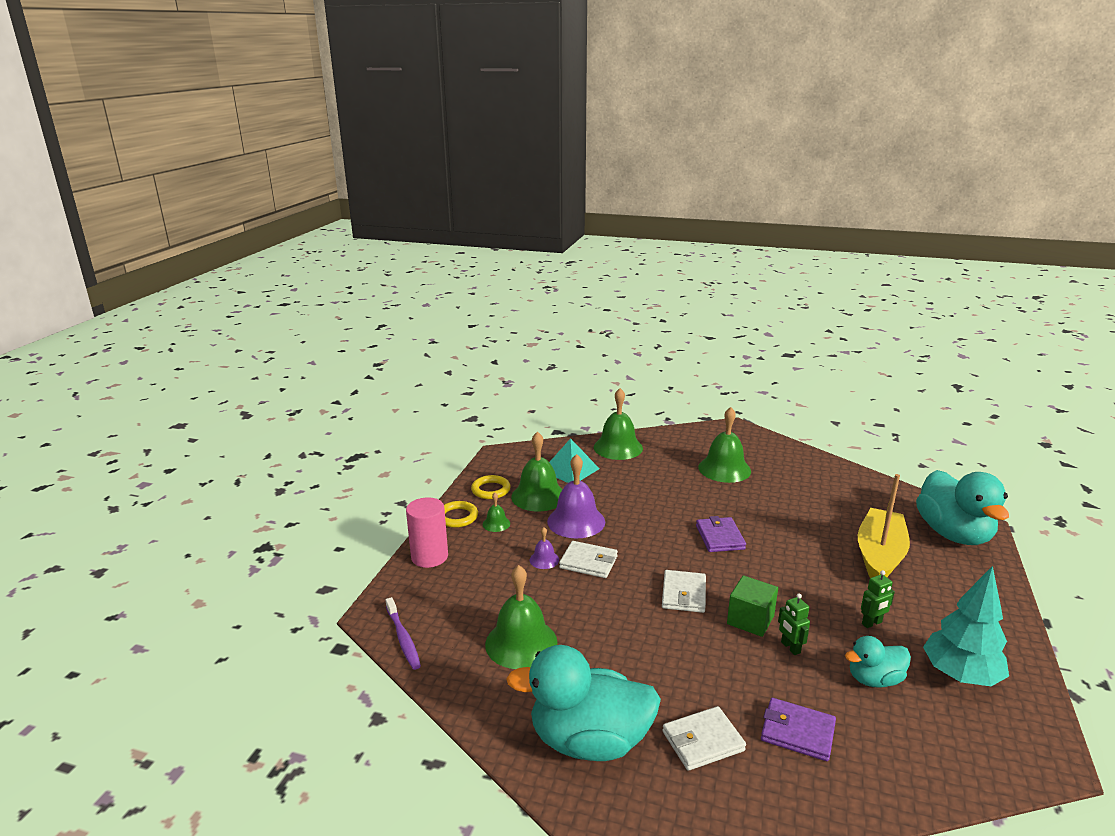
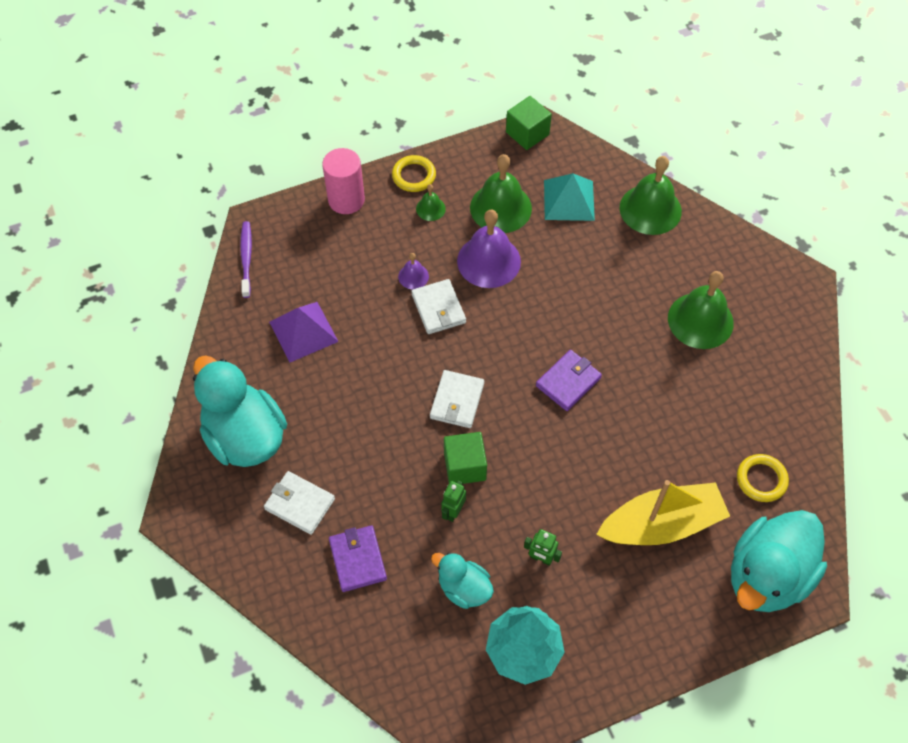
camera: 50 degrees right, 35 degrees up
purple toothbrush [386,597,421,670] -> purple toothbrush turned 150 degrees clockwise [240,221,252,298]
yellow ring [471,475,511,499] -> yellow ring moved to [737,454,789,502]
green bell [485,565,558,669] -> purple pyramid [269,302,339,362]
white wallet [662,570,706,613] -> white wallet turned 45 degrees counterclockwise [430,370,484,428]
none -> green cube [506,96,552,150]

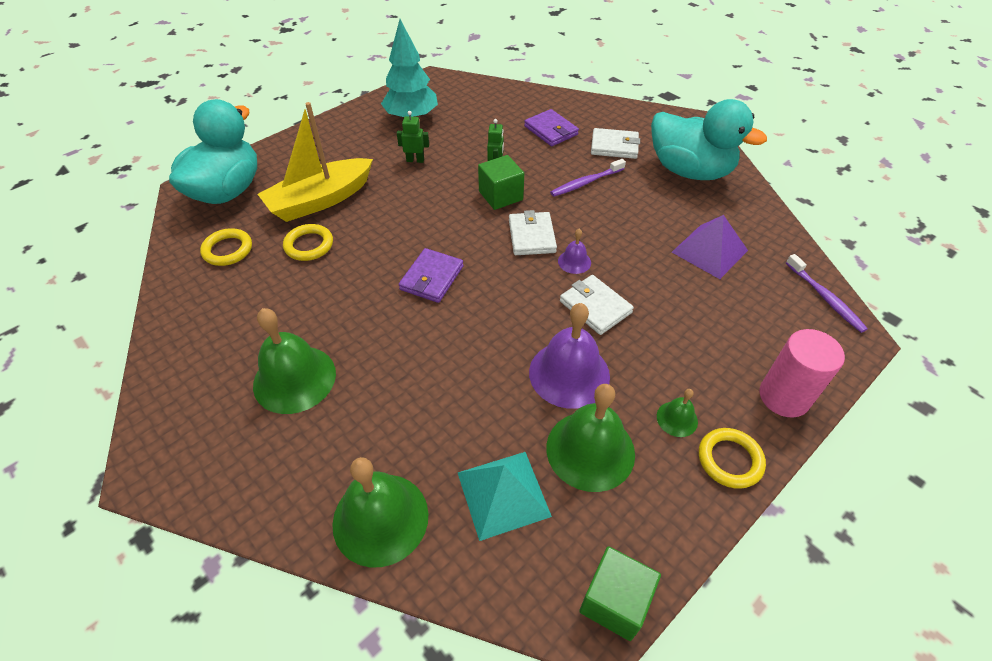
camera: 160 degrees right, 10 degrees down
purple bell [398,253,429,290] -> purple bell moved to [558,229,591,274]
turquoise duck [431,553,494,609] -> none
none -> yellow ring [283,224,333,261]
none -> purple toothbrush [550,159,626,197]

